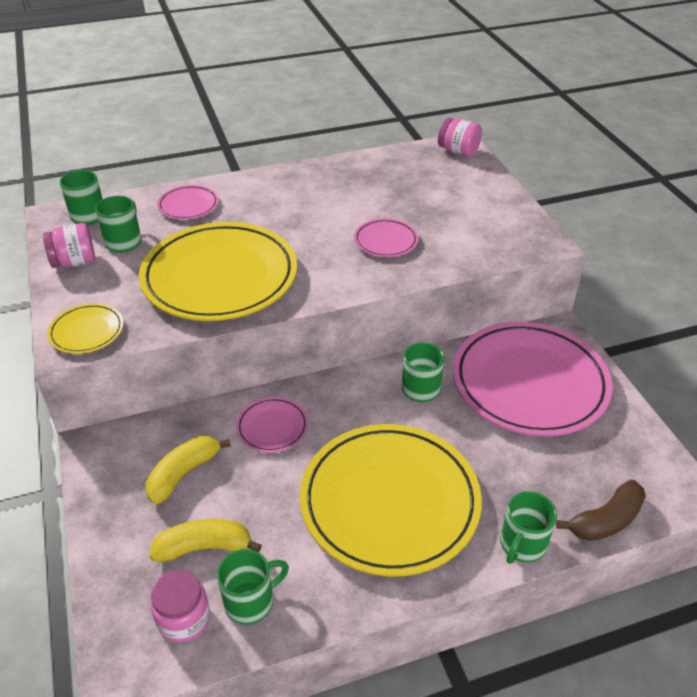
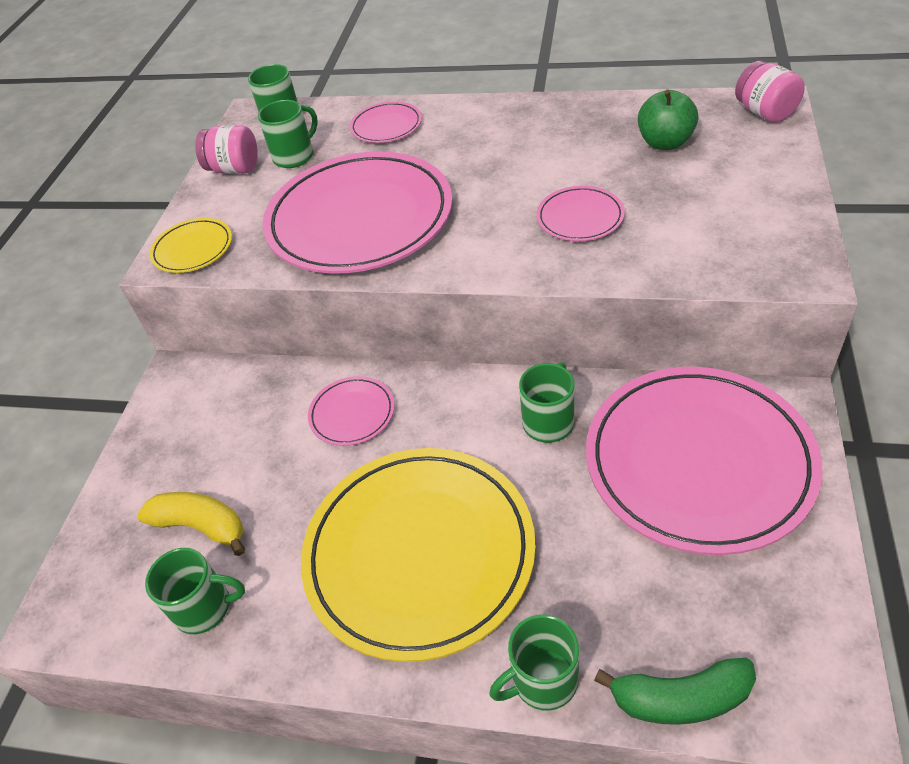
camera: 35 degrees right, 5 degrees up
yellow plate [139,222,297,321] -> pink plate [263,151,452,274]
yellow banana [146,436,231,504] -> none
pink jar [150,570,210,643] -> none
brown banana [556,480,646,541] -> green banana [594,658,756,725]
none -> green apple [638,90,698,150]

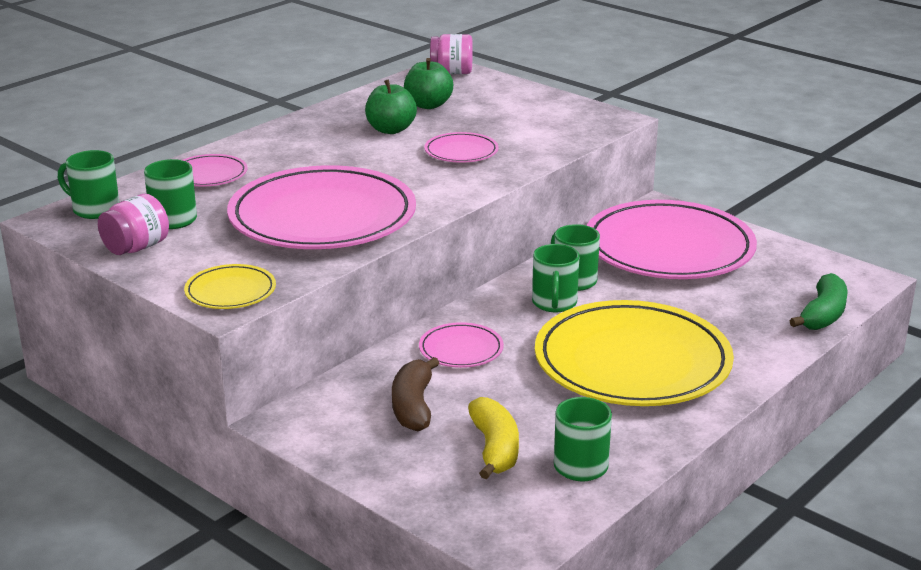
camera: 65 degrees left, 20 degrees down
yellow banana [137,492,245,556] -> yellow banana turned 120 degrees clockwise [468,397,519,479]
green mug [489,614,579,711] -> green mug moved to [532,244,579,312]
none -> green apple [365,79,417,134]
none -> brown banana [392,357,439,432]

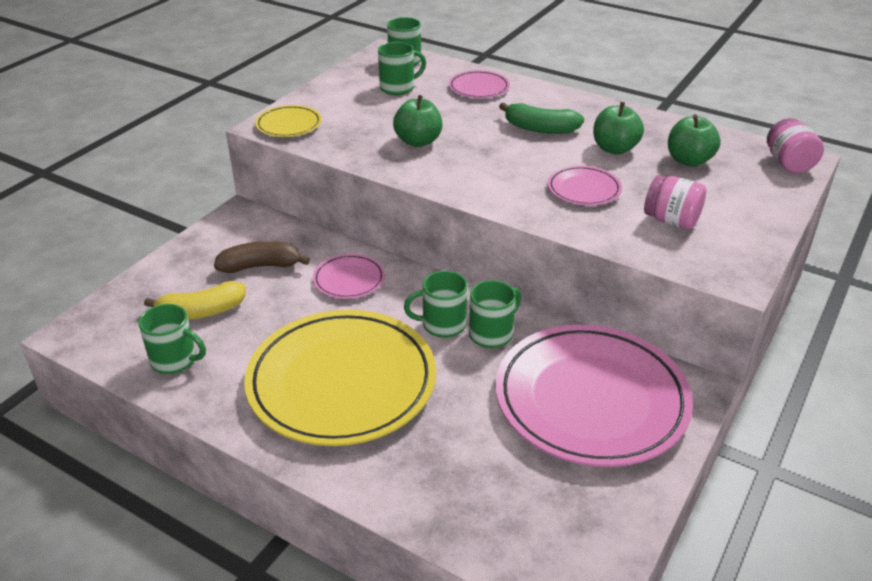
camera: 80 degrees right, 10 degrees up
pink jar [98,194,169,255] -> pink jar moved to [644,175,706,230]
pink plate [227,165,416,249] -> green apple [393,95,443,147]
green banana [789,273,847,330] -> green banana moved to [499,102,584,134]

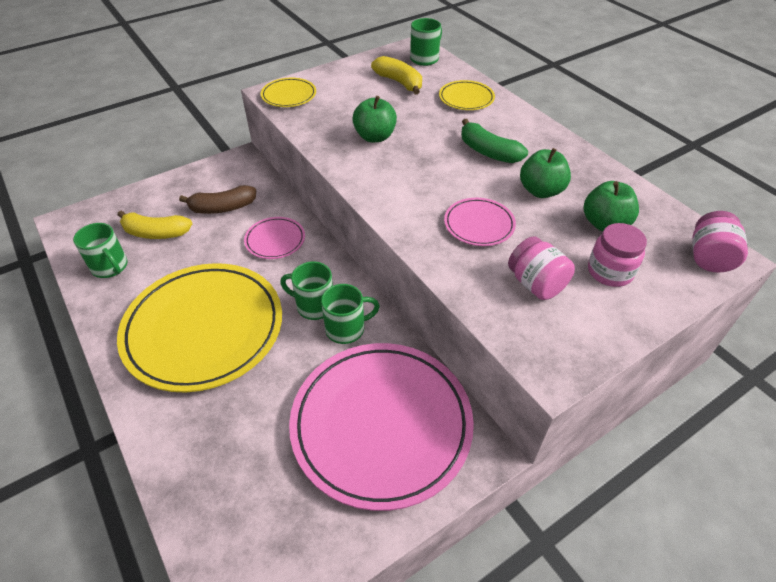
camera: 25 degrees right, 10 degrees up
brown banana [214,241,310,273] -> brown banana turned 150 degrees clockwise [179,185,256,214]
green mug [378,42,426,95] -> yellow banana [371,56,422,95]
pink plate [449,70,510,98] -> yellow plate [439,80,495,110]
none -> pink jar [588,223,647,287]

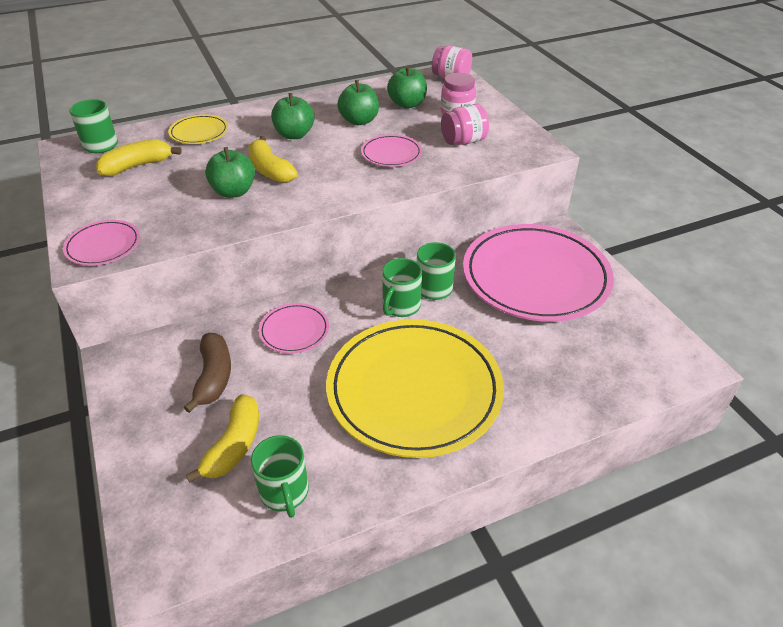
camera: 80 degrees left, 5 degrees down
green mug [73,223,128,278] -> green mug turned 105 degrees clockwise [251,435,309,518]
yellow plate [261,77,316,107] -> pink plate [63,220,140,266]
green banana [461,119,528,163] -> green apple [271,93,314,139]
none -> yellow banana [248,136,298,183]

